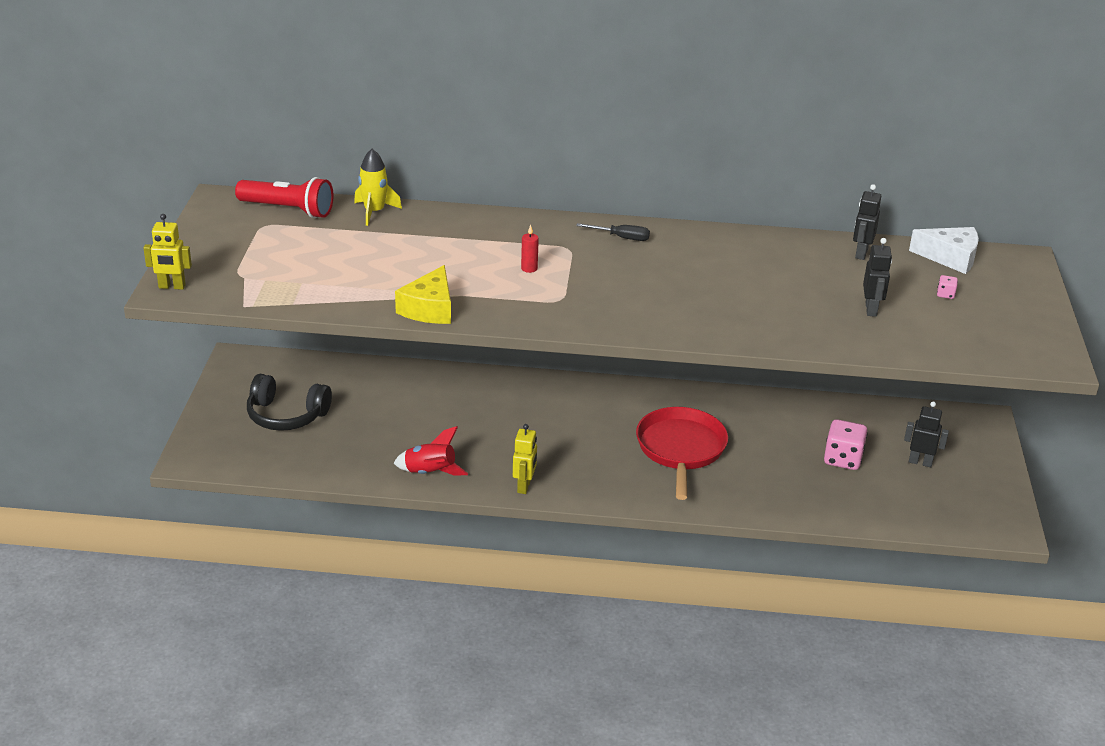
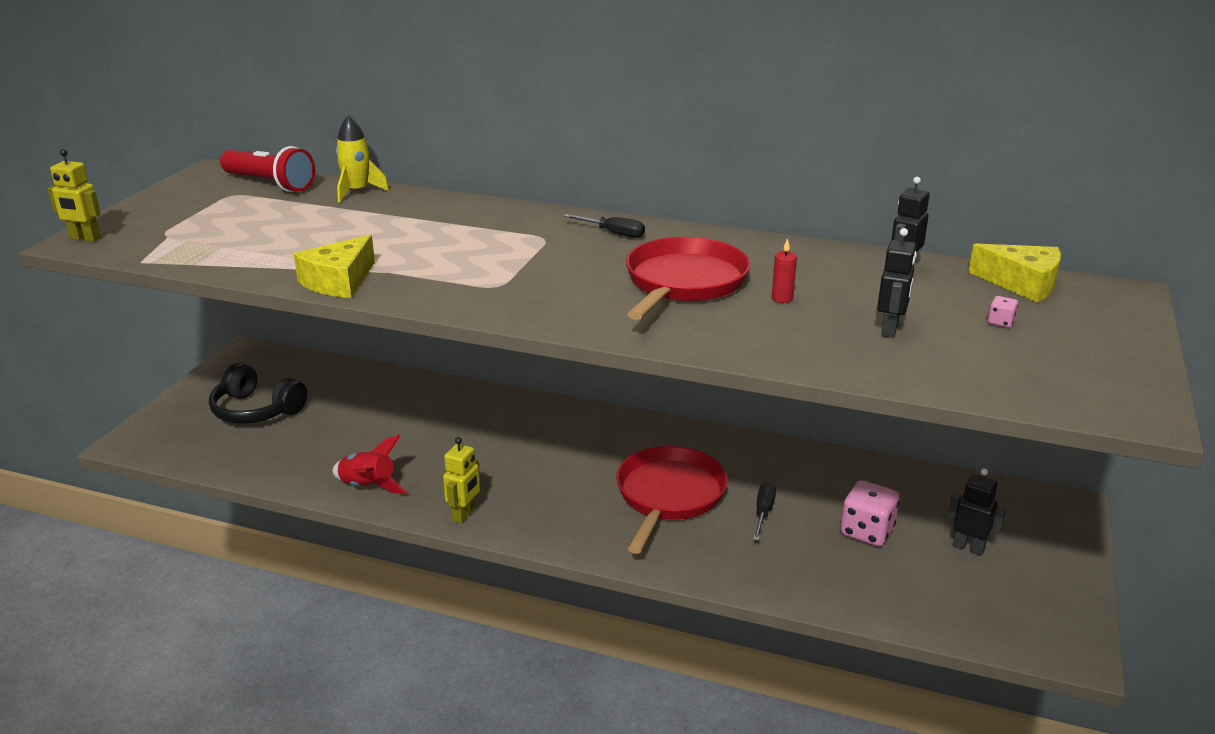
camera: 15 degrees right, 5 degrees down
red candle [521,225,539,273] -> red candle moved to [772,238,797,303]
white cheese [909,227,979,274] -> yellow cheese [968,244,1061,302]
none -> red pan [626,237,750,320]
none -> black screwdriver [753,482,776,540]

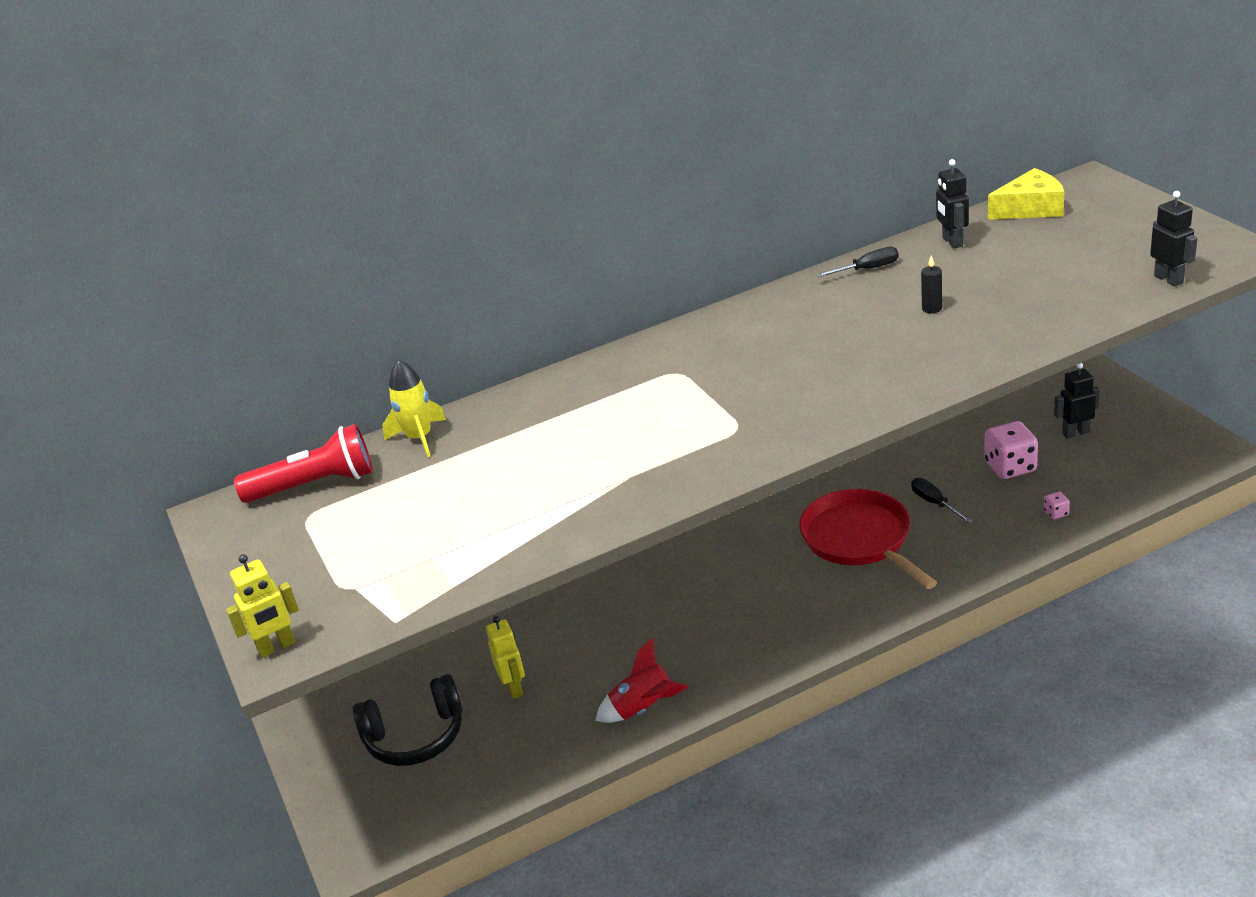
camera: 40 degrees left, 5 degrees up
yellow cheese [294,234,375,298] -> none
yellow robot [443,437,480,524] -> yellow robot moved to [486,616,525,699]
black screwdriver [564,214,645,238] -> black screwdriver moved to [816,247,899,278]
red pan [626,237,750,320] -> none
red candle [772,238,797,303] -> black candle [921,255,942,313]
black robot [877,228,917,338] -> black robot moved to [1150,191,1197,286]
pink dice [988,296,1018,328] -> pink dice moved to [1044,492,1070,519]

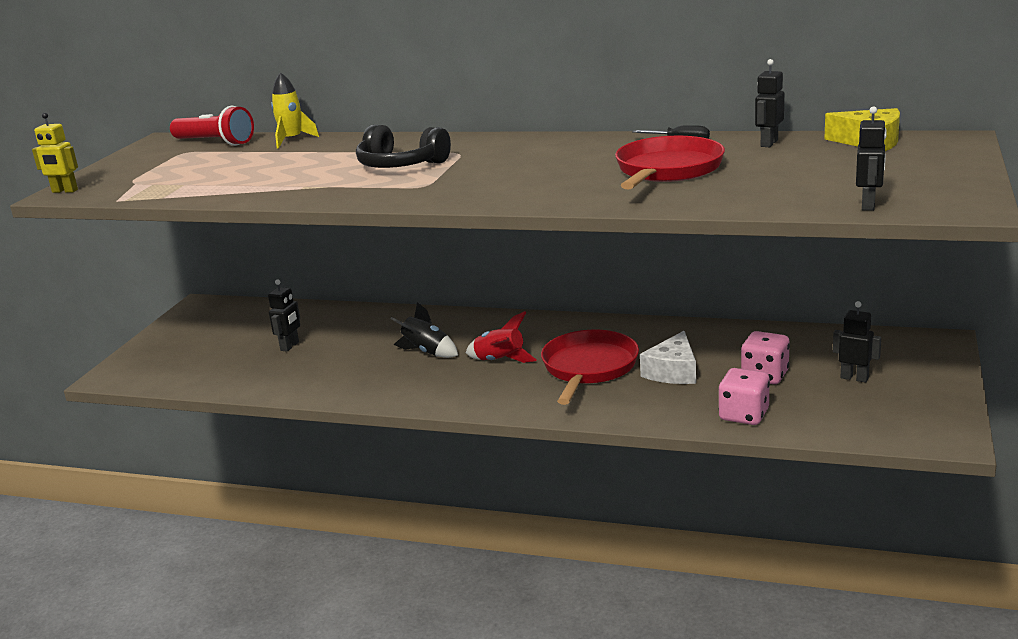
camera: 40 degrees right, 10 degrees down
black headphones [352,674,462,766] -> black headphones moved to [356,124,451,168]
yellow robot [486,616,525,699] -> black robot [268,279,300,352]
red rocket [595,638,688,723] -> red rocket moved to [466,311,536,363]
black screwdriver [911,478,973,523] -> white cheese [640,331,696,384]
black candle [921,255,942,313] -> red pan [615,136,725,189]
pink dice [1044,492,1070,519] -> pink dice [718,368,770,425], size x2.21
none -> black rocket [391,302,458,358]

